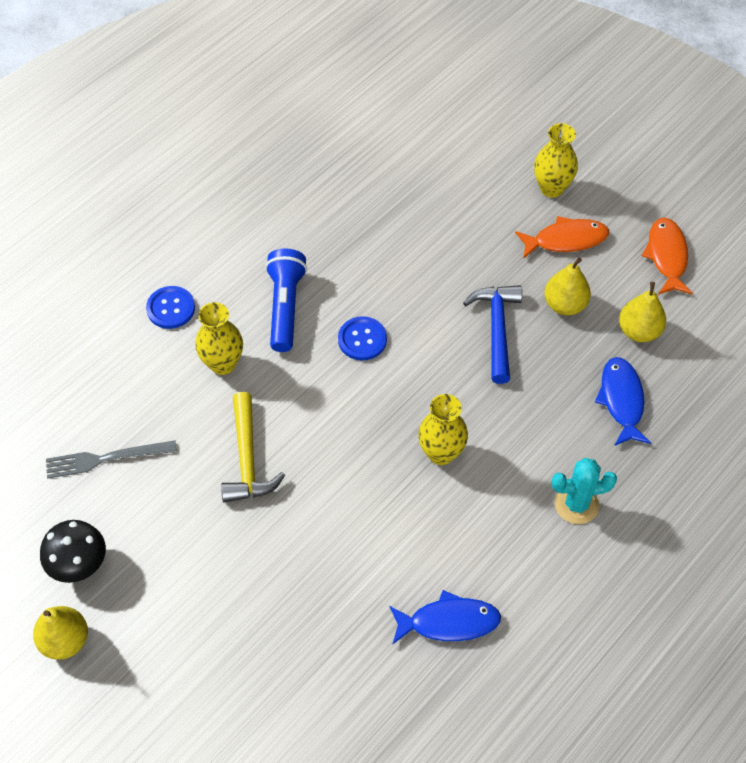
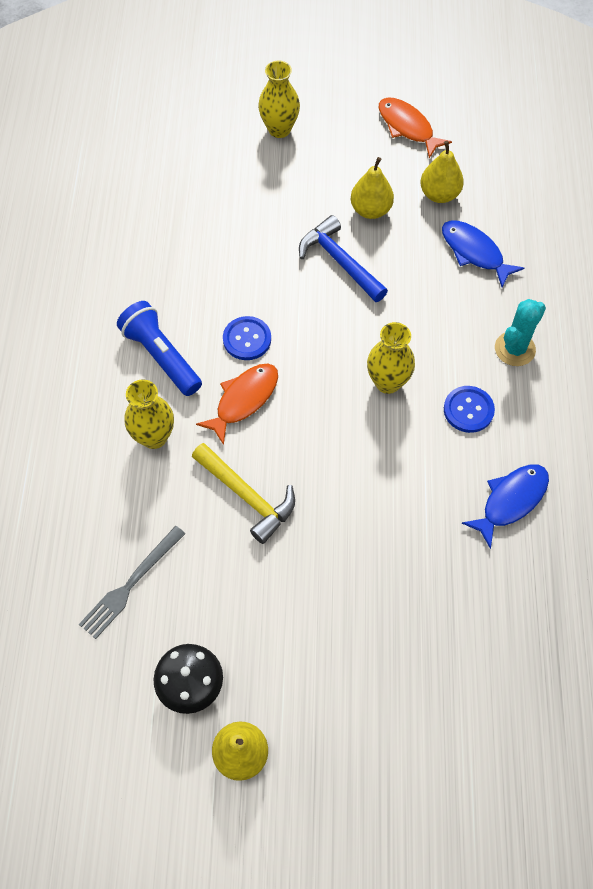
camera: 40 degrees left, 5 degrees up
blue button [146,286,195,329] -> blue button moved to [444,386,495,433]
orange fish [515,216,609,259] -> orange fish moved to [196,364,278,445]

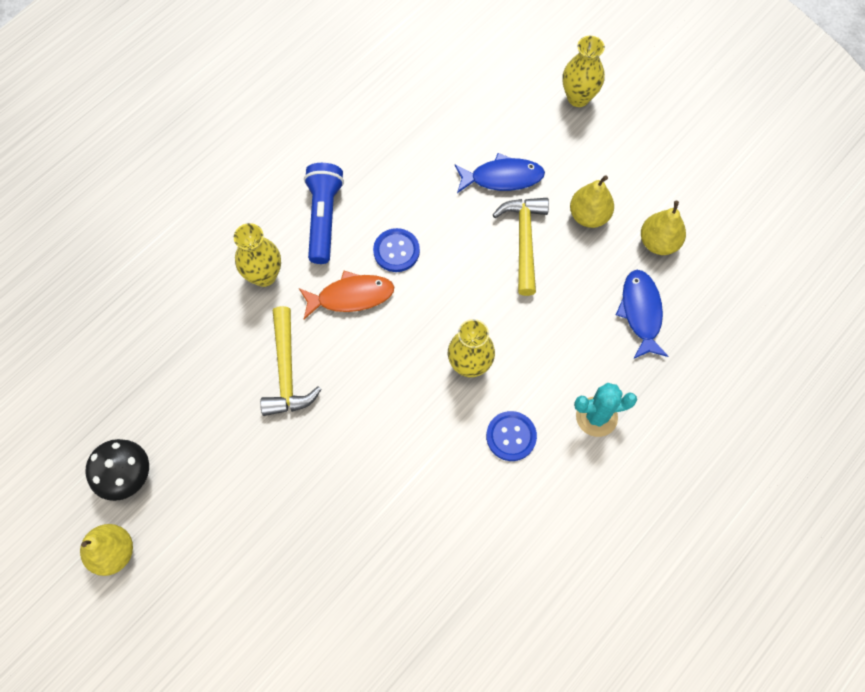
camera: 40 degrees right, 5 degrees up
grey fork [79,526,185,639] -> none
blue hammer [299,215,388,302] -> yellow hammer [493,198,549,296]
orange fish [379,97,452,158] -> none
blue fish [462,465,549,549] -> blue fish moved to [455,153,545,193]

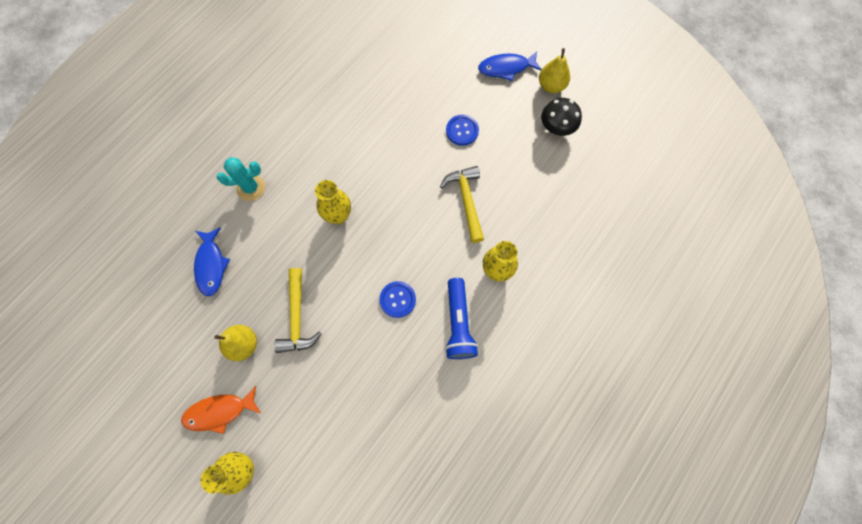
camera: 175 degrees right, 5 degrees up
orange fish [299,271,394,319] -> orange fish moved to [181,386,261,434]
blue fish [455,153,545,193] -> blue fish moved to [478,52,542,81]
blue button [486,411,537,461] -> blue button moved to [446,115,479,146]
yellow pear [641,201,686,255] -> none

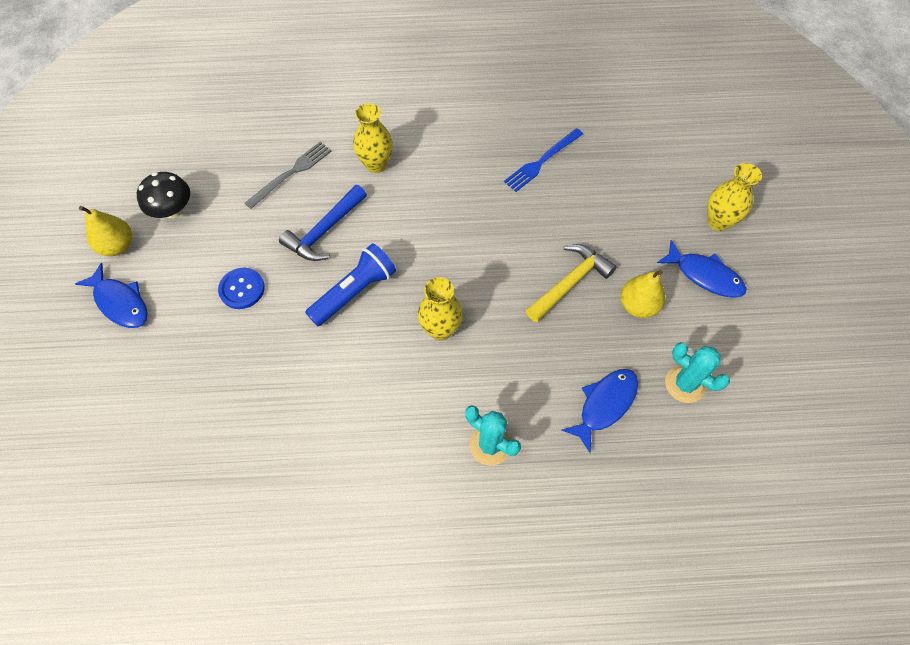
camera: 130 degrees left, 10 degrees down
orange fish [181,386,261,434] -> blue fish [657,240,746,298]
blue button [379,281,416,318] -> none
yellow hammer [440,166,484,243] -> blue hammer [279,185,367,261]
blue flashlight [445,278,478,359] -> blue flashlight moved to [305,243,396,326]
none -> grey fork [245,142,332,209]
none -> blue fork [504,128,583,192]
none -> turquoise cactus [665,342,730,403]

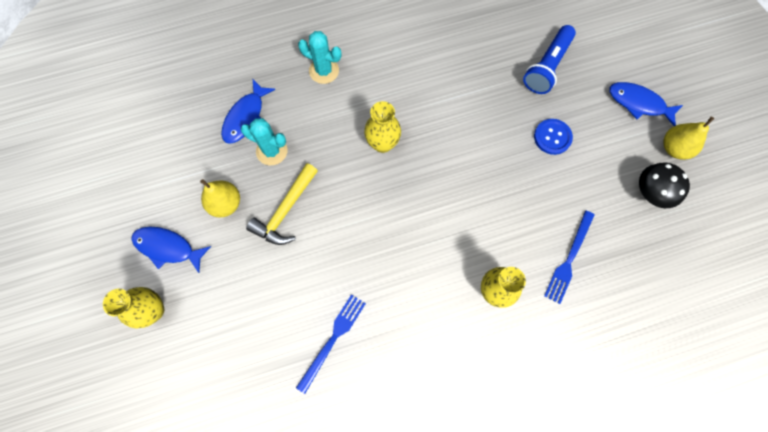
camera: 165 degrees right, 10 degrees up
grey fork [245,142,332,209] -> blue fork [544,210,594,304]
blue hammer [279,185,367,261] -> none
blue flashlight [305,243,396,326] -> blue flashlight moved to [523,25,576,94]
turquoise cactus [665,342,730,403] -> turquoise cactus moved to [241,118,288,165]

